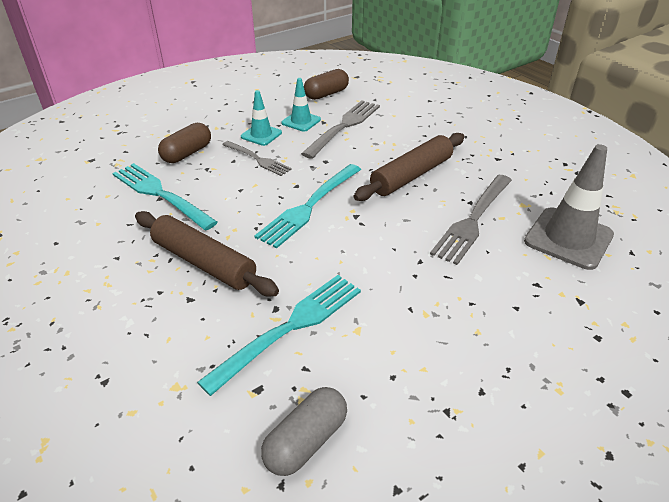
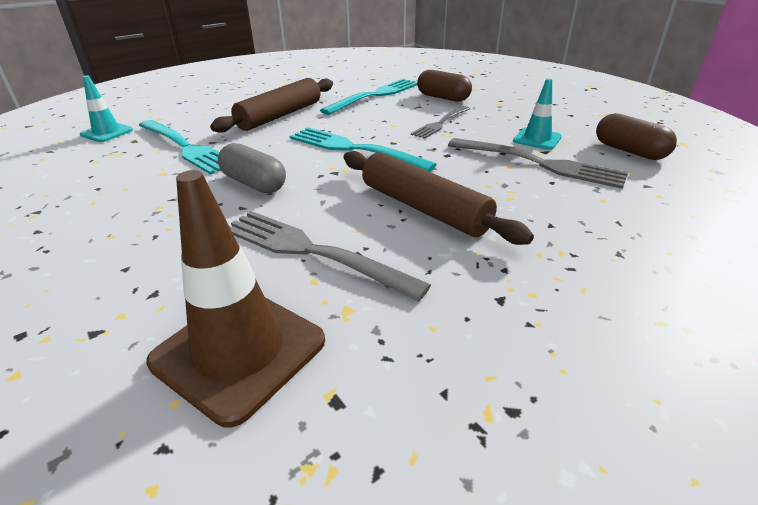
camera: 90 degrees right, 5 degrees down
turquoise traffic cone [241,90,282,146] -> turquoise traffic cone moved to [80,75,133,142]
grey capsule [261,387,347,476] -> grey capsule moved to [218,143,286,193]
grey traffic cone [524,144,614,270] -> brown traffic cone [146,170,325,428]

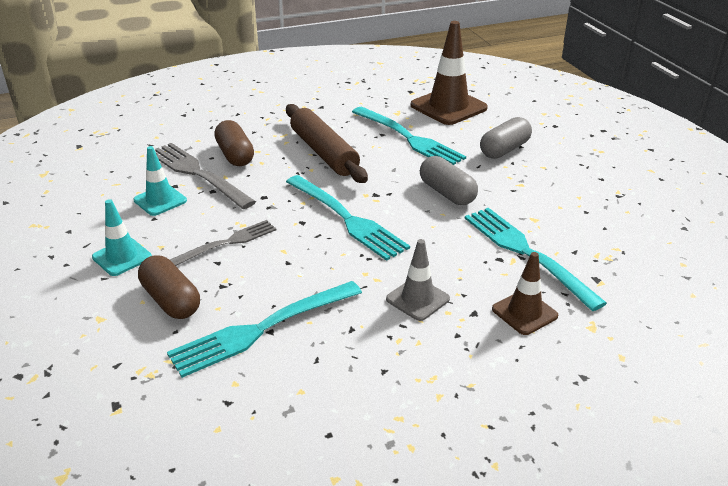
camera: 165 degrees left, 0 degrees up
turquoise traffic cone [80,75,133,142] -> turquoise traffic cone moved to [92,199,152,276]
brown rolling pin [210,78,333,133] -> grey traffic cone [386,239,450,321]
grey fork [229,211,431,302] -> turquoise fork [352,107,466,165]
brown capsule [596,113,677,160] -> brown capsule moved to [214,120,254,166]
none -> grey capsule [480,117,532,159]
none -> brown traffic cone [492,252,558,335]

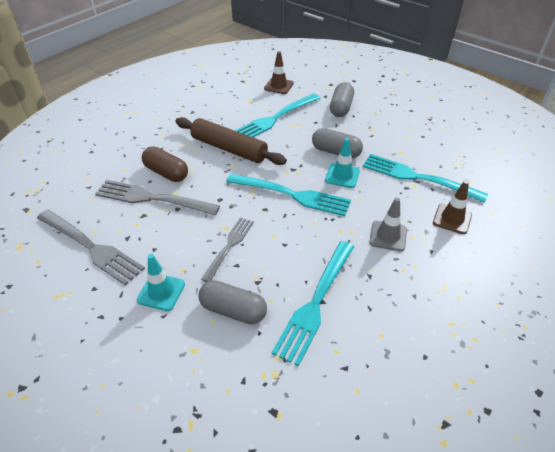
camera: 30 degrees left, 10 degrees up
turquoise traffic cone [133,146,187,216] -> turquoise traffic cone moved to [325,138,360,188]
brown capsule [138,255,200,319] -> grey capsule [199,280,267,324]
turquoise fork [352,107,466,165] -> turquoise fork turned 120 degrees clockwise [234,93,320,137]
brown traffic cone [411,21,488,125] -> brown traffic cone [264,51,294,94], size x0.57
none -> grey fork [37,210,145,286]

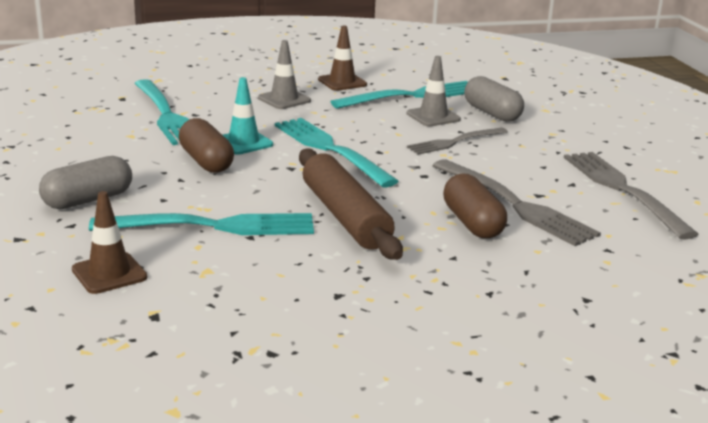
camera: 145 degrees left, 20 degrees down
turquoise traffic cone [137,254,185,311] -> none
grey capsule [312,128,363,158] -> brown capsule [179,118,234,173]
brown traffic cone [433,180,472,234] -> brown traffic cone moved to [318,26,367,91]
none -> grey traffic cone [407,56,461,127]

